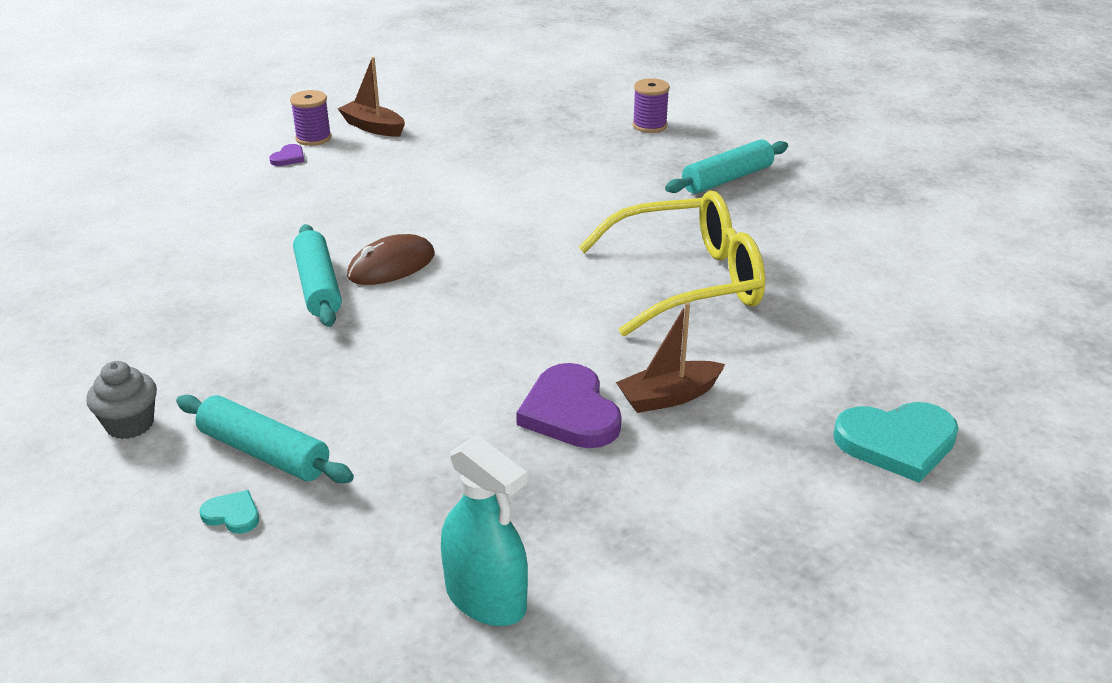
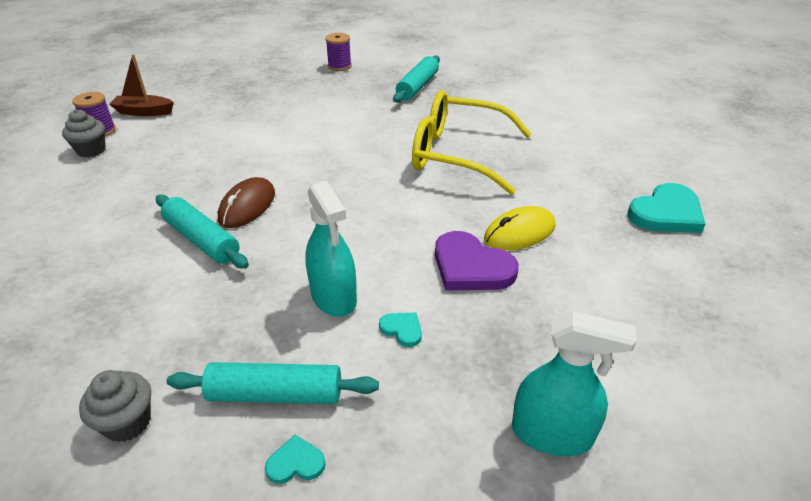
camera: 30 degrees left, 5 degrees up
purple heart [269,144,305,166] -> grey cupcake [62,109,106,158]
yellow glasses [579,191,765,337] -> yellow glasses turned 120 degrees counterclockwise [412,90,532,195]
brown boat [616,302,725,413] -> yellow mouse [484,206,555,251]
none -> turquoise spray bottle [305,181,357,317]
none -> turquoise heart [379,313,422,347]

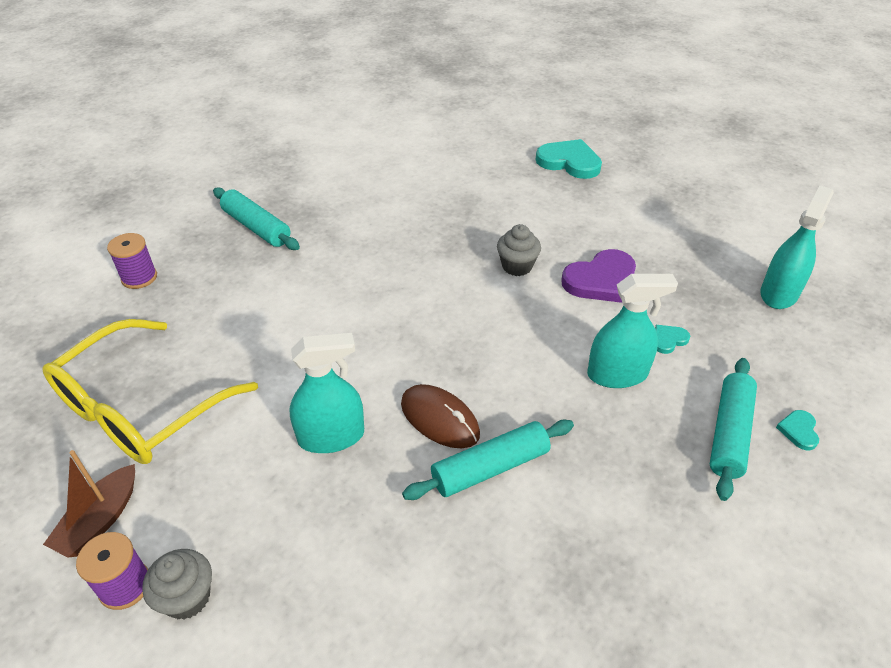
camera: 70 degrees left, 5 degrees up
grey cupcake [79,370,151,442] -> grey cupcake moved to [497,224,541,276]
yellow glasses [412,90,532,195] -> yellow glasses moved to [42,319,258,464]
yellow mouse [484,206,555,251] -> none
turquoise heart [628,183,705,233] -> turquoise heart turned 45 degrees counterclockwise [536,139,602,179]
none -> turquoise spray bottle [289,333,364,453]

